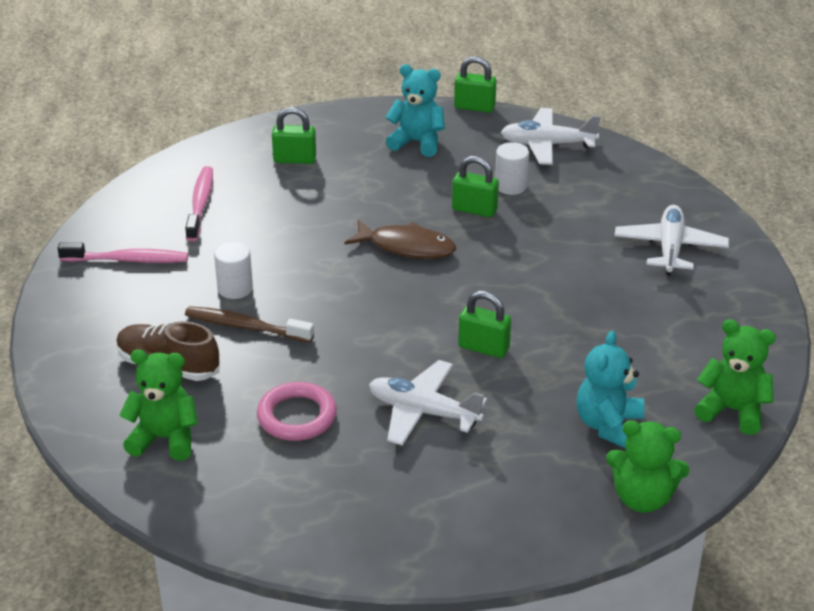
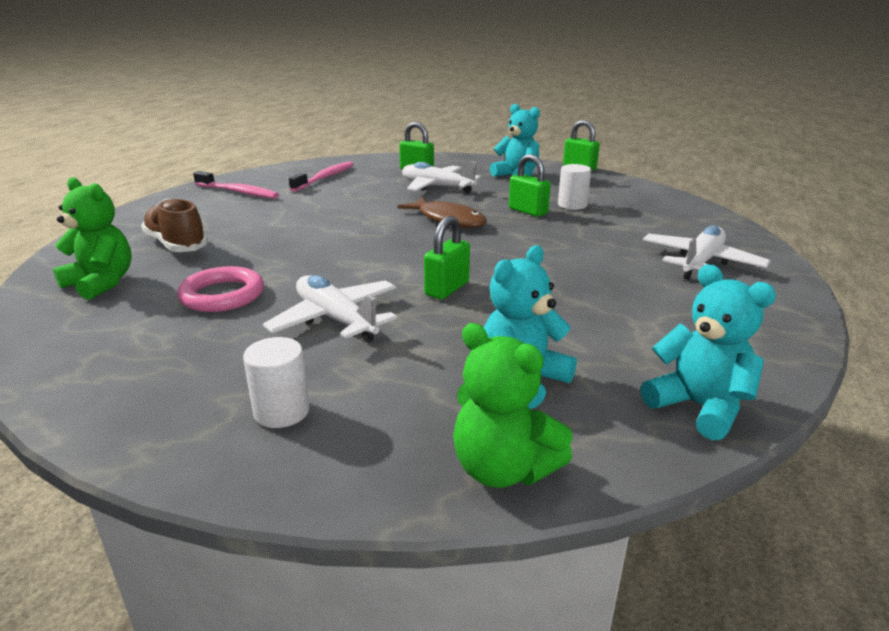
camera: 25 degrees right, 10 degrees down
brown toothbrush [185,306,314,343] -> none
white cylinder [214,242,253,299] -> white cylinder moved to [243,337,310,428]
green padlock [458,291,511,358] -> green padlock turned 75 degrees clockwise [424,216,470,299]
white plane [501,108,601,165] -> white plane moved to [402,161,481,193]
green teddy bear [694,319,776,435] -> turquoise teddy bear [641,264,776,441]

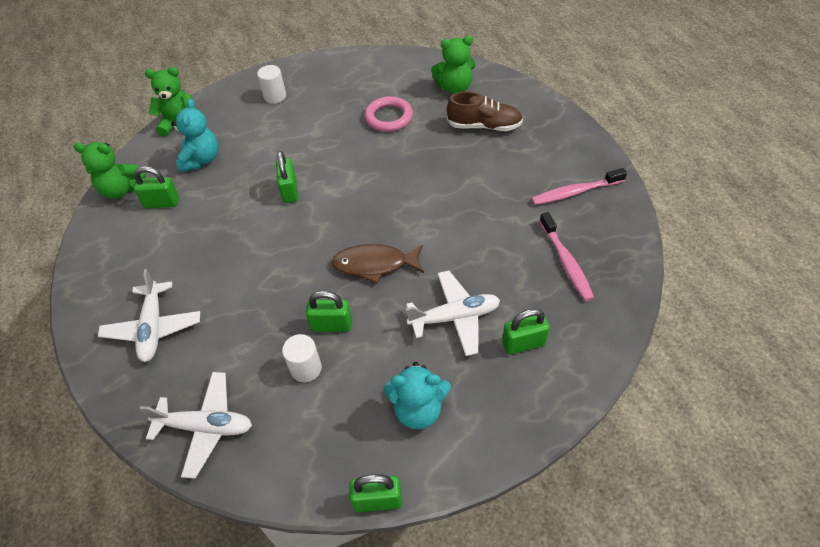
camera: 140 degrees right, 25 degrees up
white plane [263,275,397,343] -> white plane moved to [139,372,252,479]
turquoise teddy bear [641,264,776,441] -> green teddy bear [74,142,146,199]
none -> green padlock [134,166,179,208]

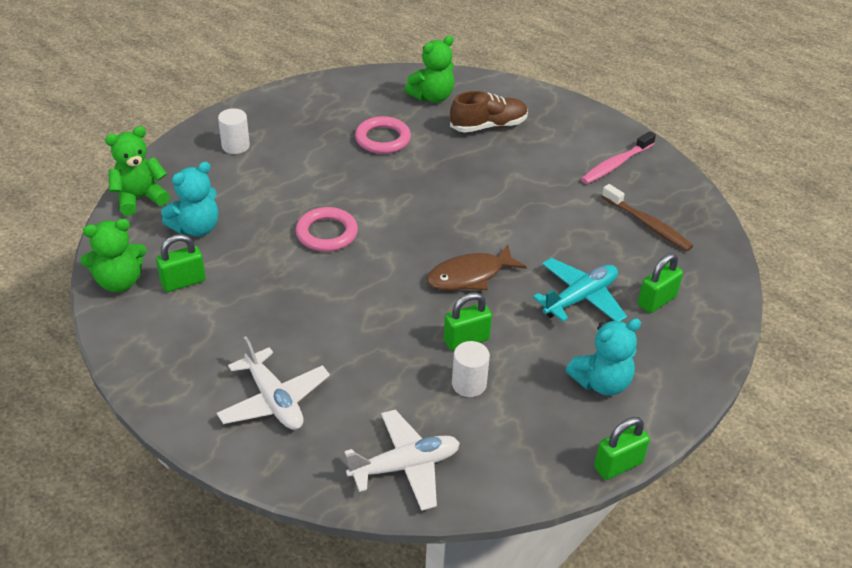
camera: 30 degrees left, 10 degrees down
turquoise teddy bear [171,99,218,172] -> turquoise teddy bear turned 75 degrees clockwise [161,162,218,236]
green padlock [276,151,298,203] -> pink ring [296,207,358,252]
white plane [406,270,500,356] -> turquoise plane [533,258,627,322]
pink toothbrush [539,212,594,301] -> brown toothbrush [602,184,693,251]

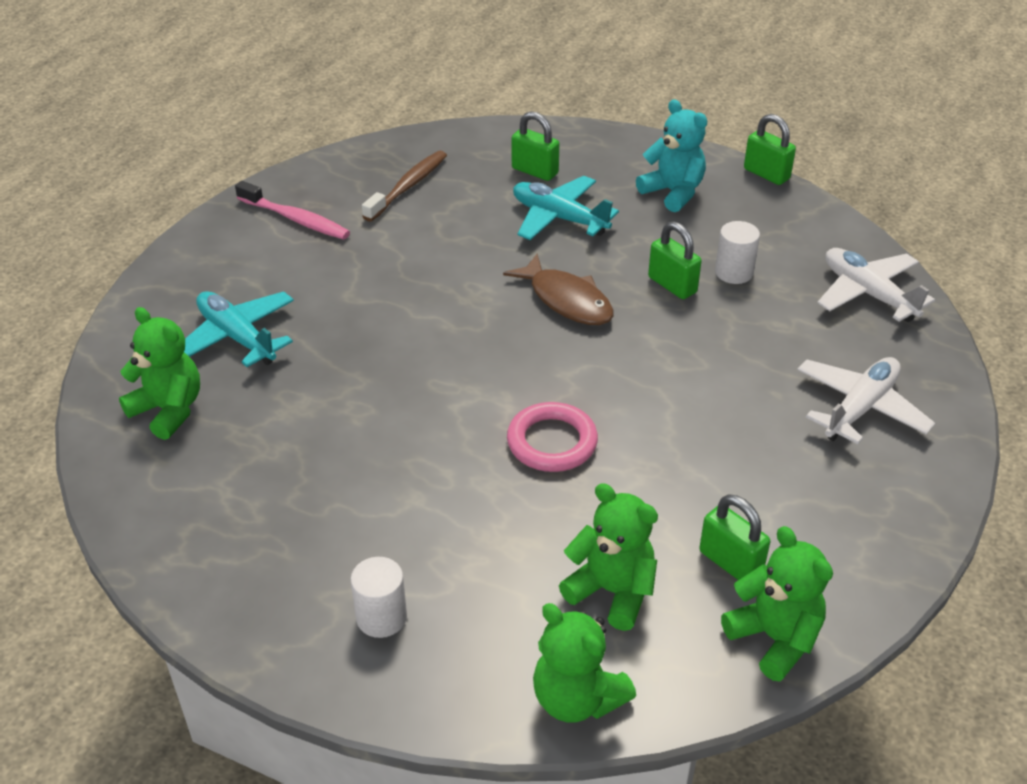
camera: 105 degrees left, 0 degrees up
turquoise teddy bear [161,162,218,236] -> green teddy bear [559,483,658,631]
pink ring [355,116,411,154] -> none
brown shoe [450,91,528,133] -> turquoise plane [184,291,294,367]

